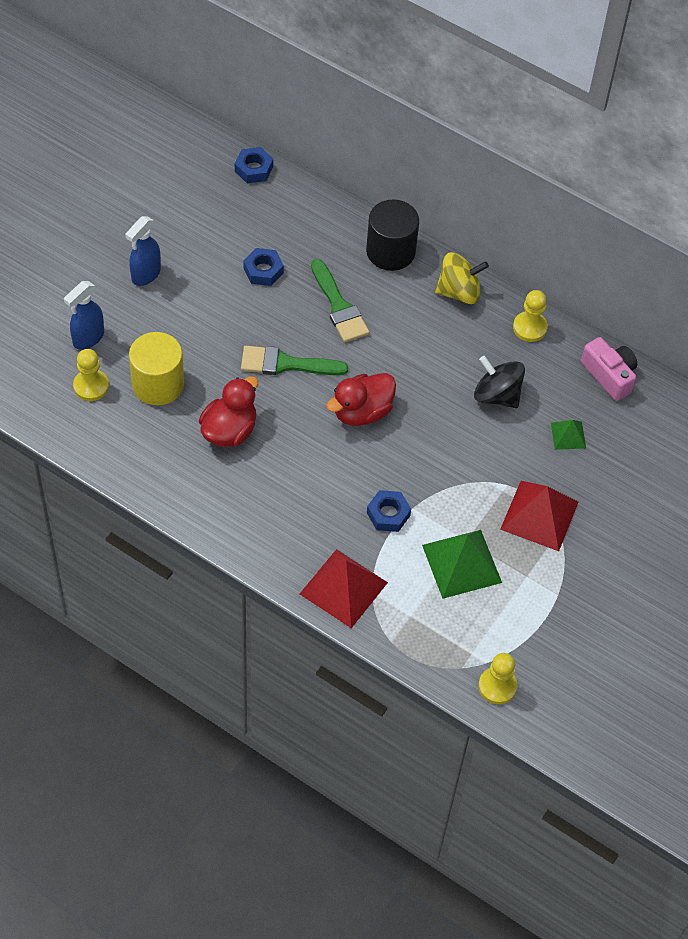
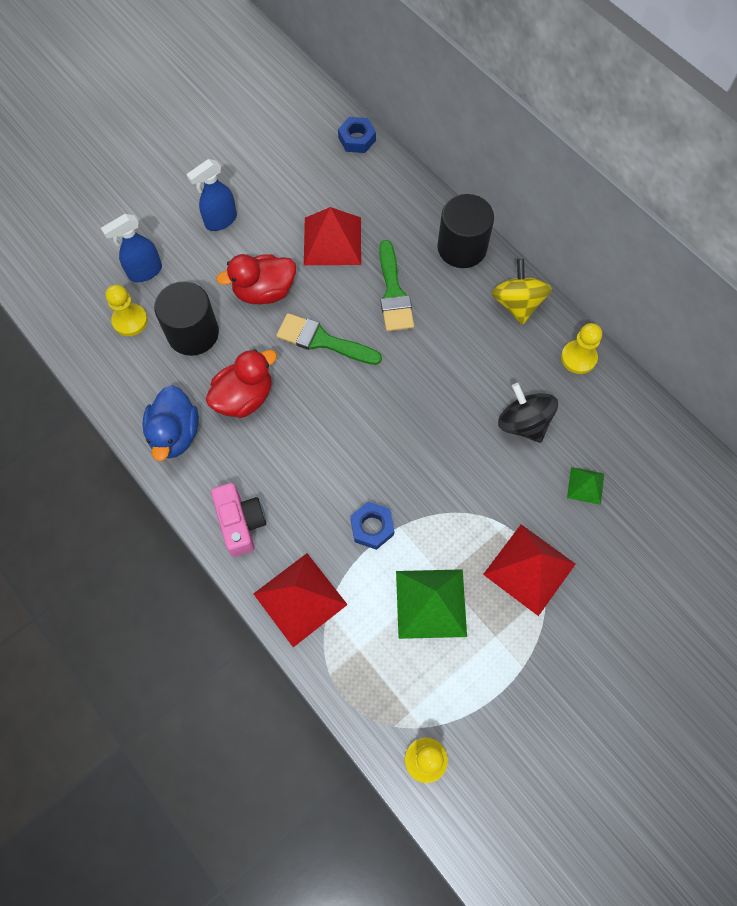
camera: 20 degrees right, 10 degrees up
yellow cylinder [129,332,184,405] -> black cylinder [154,281,219,356]
blue nut [243,248,284,286] -> red pyramid [304,207,361,265]
red duck [326,373,396,426] -> red duck moved to [216,254,296,304]
yellow spinning top [435,252,489,304] -> yellow spinning top turned 105 degrees counterclockwise [492,259,552,325]
pink camera [581,337,637,401] -> pink camera moved to [211,483,266,557]
none -> blue duck [142,385,199,461]

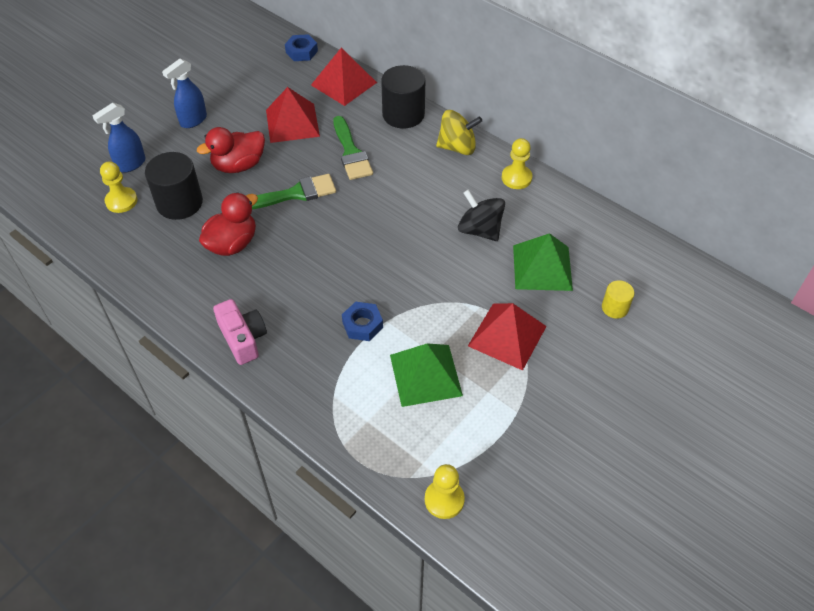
camera: 10 degrees left, 15 degrees down
blue duck [142,385,199,461] -> none
red pyramid [253,553,348,647] -> red pyramid moved to [311,48,377,106]
green brush [276,313,382,365] -> green brush turned 150 degrees clockwise [252,174,336,209]
yellow spinning top [492,259,552,325] -> yellow spinning top turned 105 degrees clockwise [436,110,482,155]
green pyramid [567,467,604,505] -> green pyramid [513,233,573,291], size x1.91
none -> yellow cylinder [602,280,634,319]

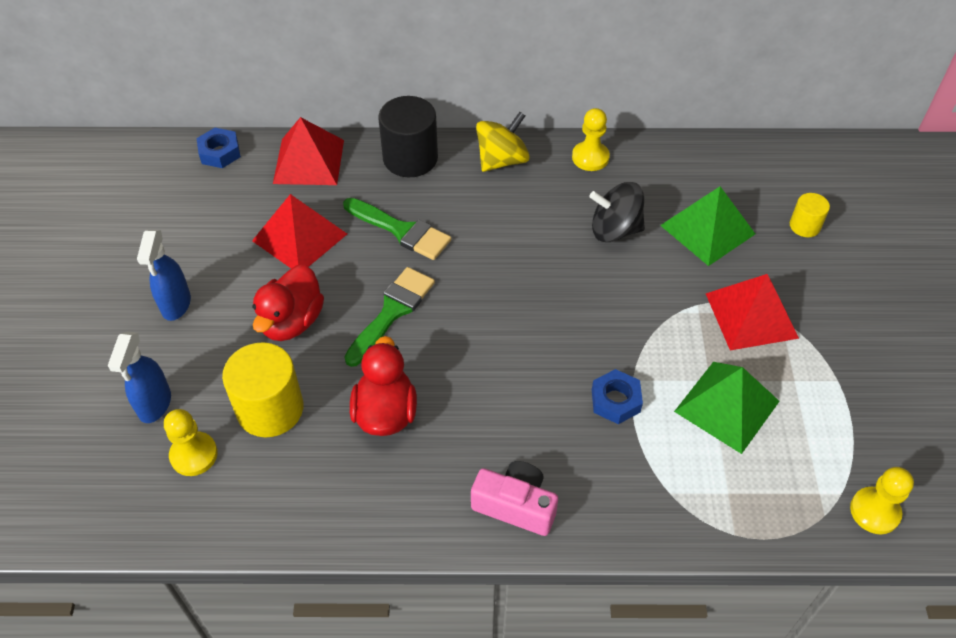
camera: 40 degrees left, 0 degrees up
black cylinder [145,152,203,220] -> yellow cylinder [222,342,304,437]

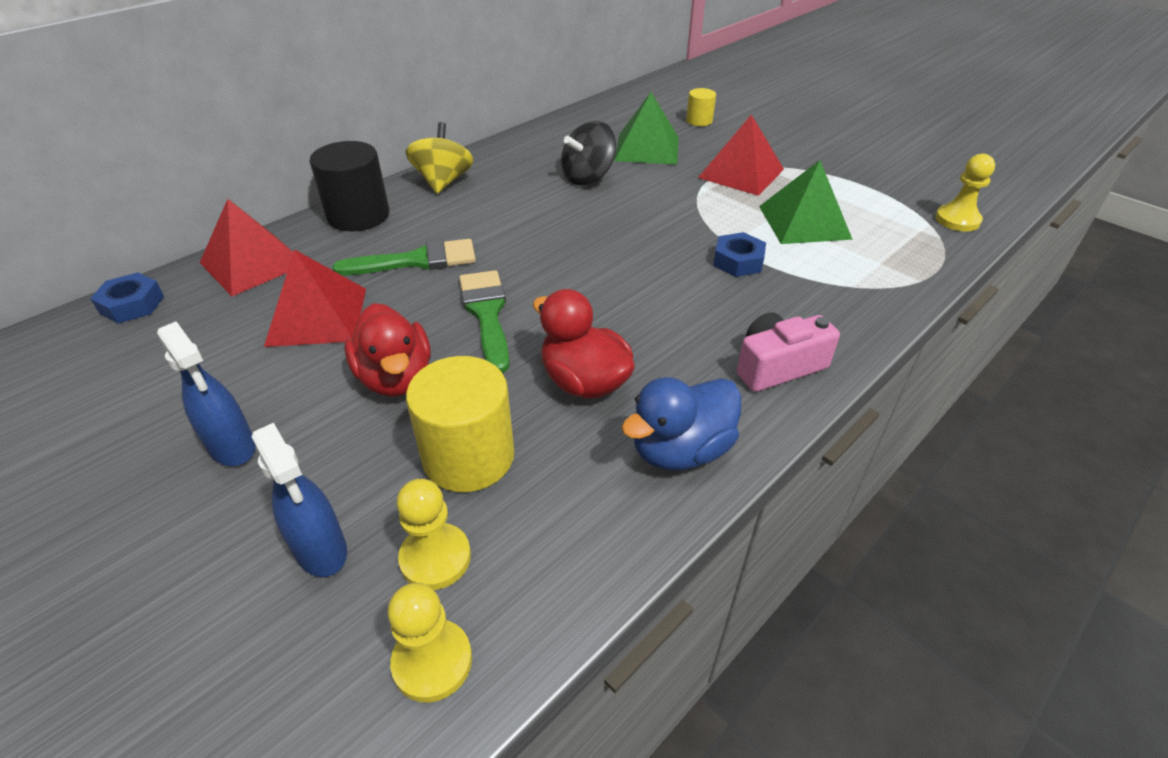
camera: 45 degrees left, 10 degrees down
yellow pawn [572,108,610,171] -> yellow pawn moved to [388,583,472,702]
none -> blue duck [621,377,741,470]

